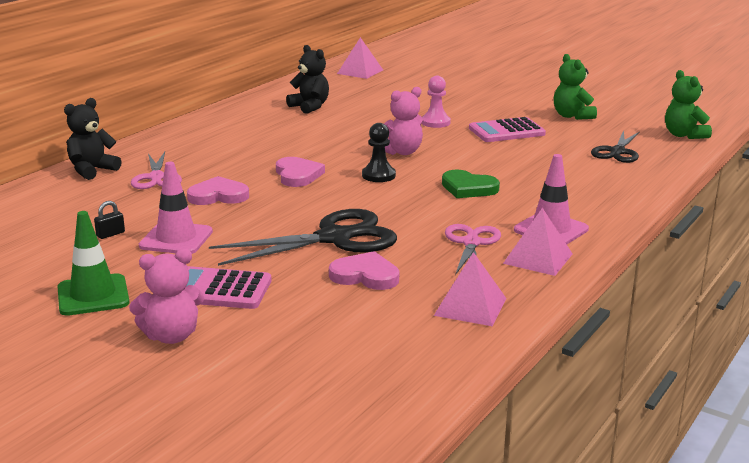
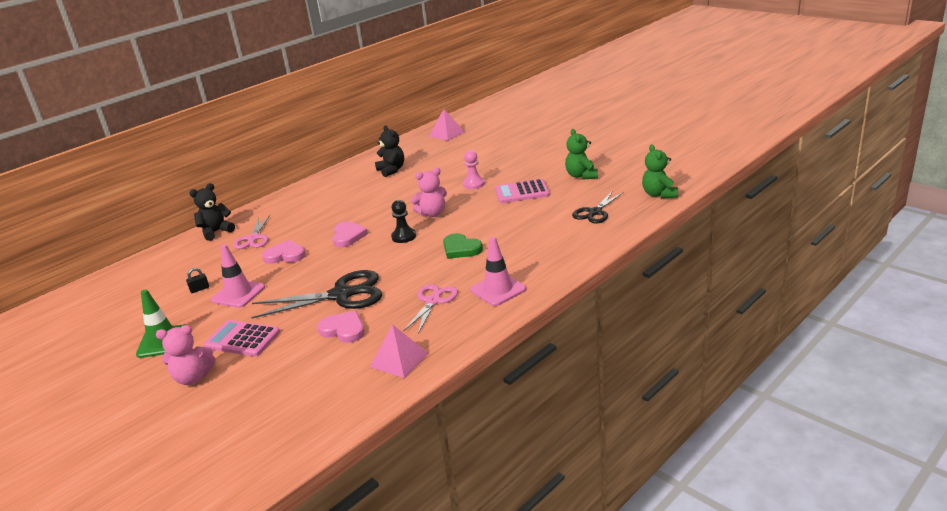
camera: 15 degrees right, 5 degrees up
pink pyramid [503,208,573,276] -> none

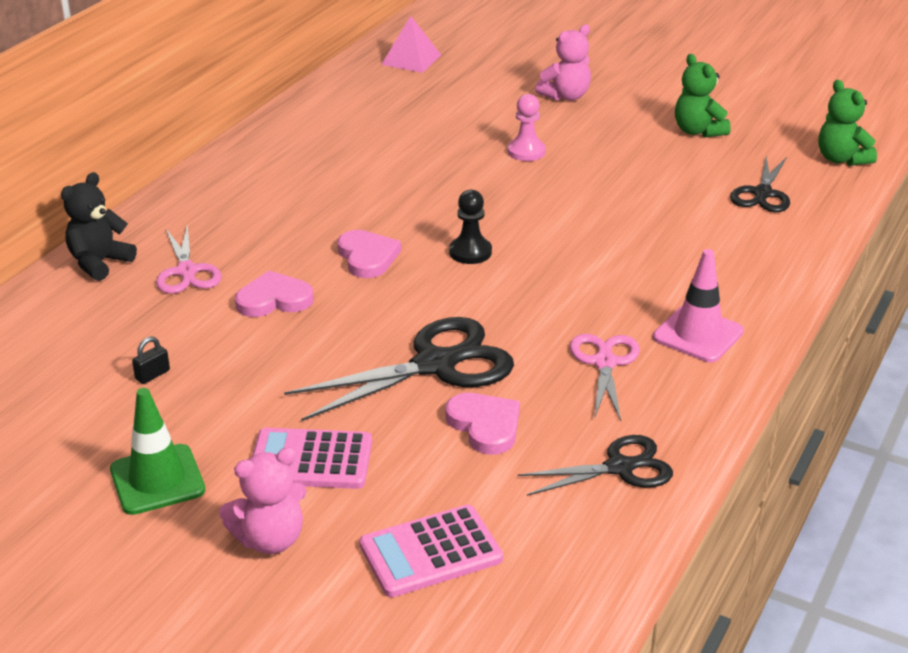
camera: 20 degrees left, 5 degrees up
pink traffic cone [211,244,265,308] -> none
pink heart [317,310,365,343] -> pink heart turned 45 degrees clockwise [446,393,520,454]
pink pyramid [370,324,429,378] -> black scissors [518,435,673,496]
black teddy bear [375,125,404,177] -> none
pink teddy bear [411,168,447,217] -> pink teddy bear moved to [535,24,591,101]
green heart [443,233,483,259] -> none
pink calculator [495,179,550,203] -> pink calculator moved to [359,505,503,597]

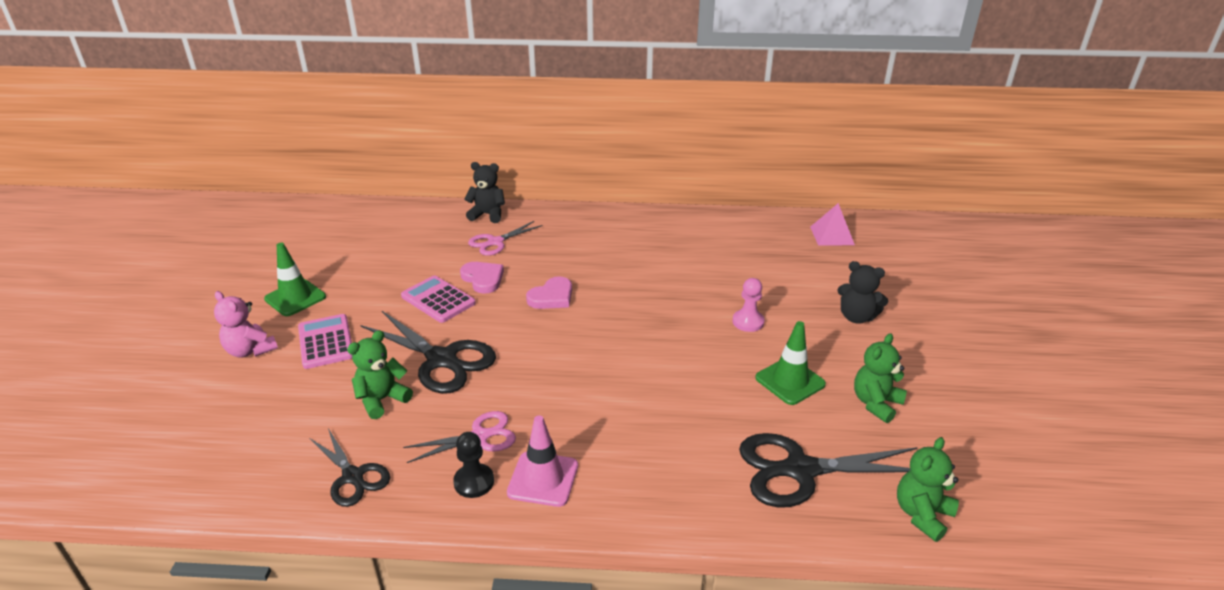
camera: 65 degrees right, 0 degrees up
black padlock [132,336,170,384] -> none
pink calculator [359,505,503,597] -> pink calculator moved to [401,275,476,323]
pink heart [446,393,520,454] -> green teddy bear [347,330,413,419]
black pawn [449,190,492,264] -> black pawn moved to [453,432,494,498]
pink teddy bear [535,24,591,101] -> black teddy bear [837,261,888,324]
black scissors [730,156,790,212] -> black scissors [739,433,917,507], size x1.64
none -> green traffic cone [755,321,826,405]

